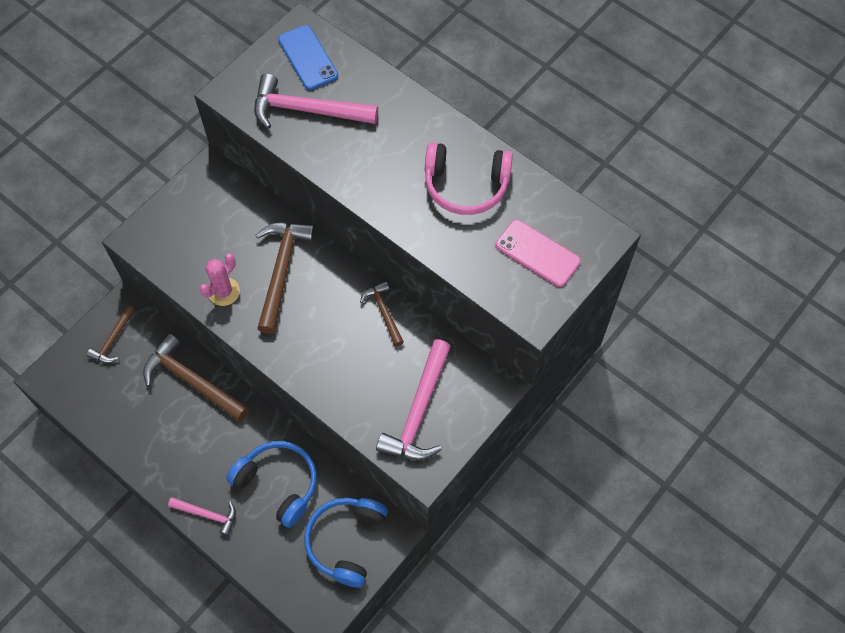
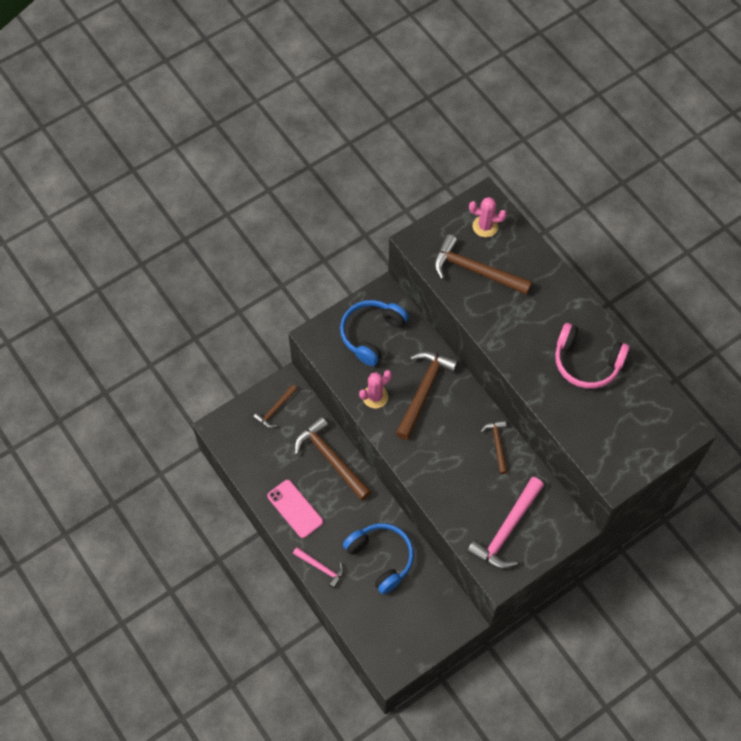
camera: 15 degrees right, 0 degrees up
pink hammer [254,74,378,129] -> brown hammer [434,234,532,295]
blue phone [278,25,338,90] -> pink cactus [469,197,507,237]
blue headphones [304,498,388,588] -> blue headphones moved to [340,300,408,366]
pink phone [496,220,581,287] -> pink phone moved to [267,480,323,538]

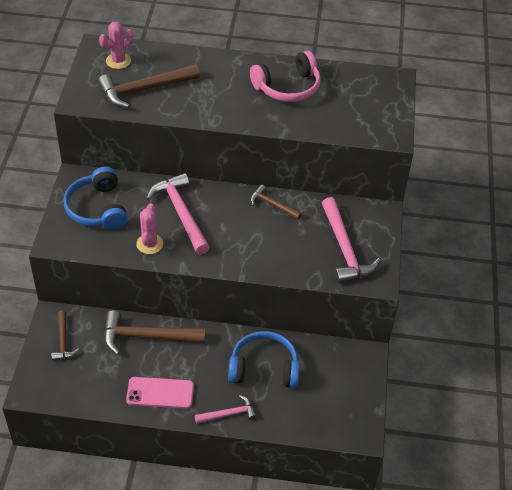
camera: 50 degrees left, 15 degrees down
brown hammer [396,351,458,440] -> pink hammer [146,173,210,255]

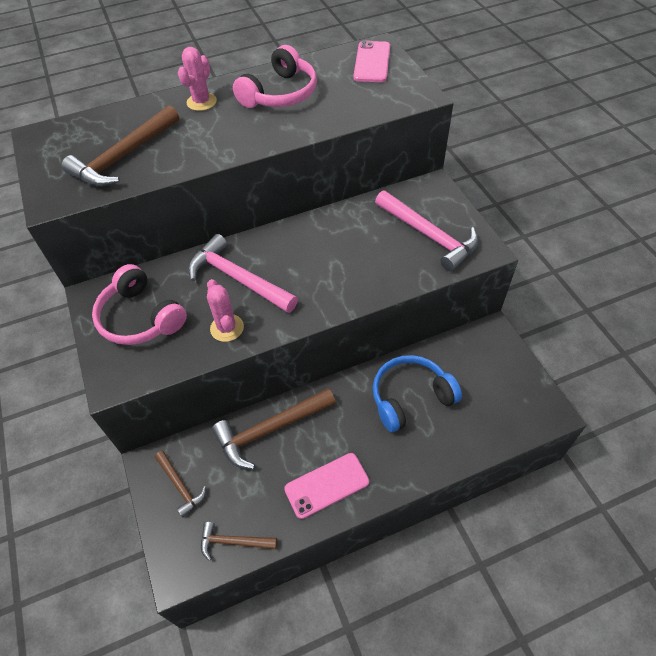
camera: 25 degrees left, 5 degrees up
blue headphones [64,167,128,230] -> pink headphones [92,264,187,345]
pink cactus [99,22,133,69] -> pink cactus moved to [178,47,217,111]
pink hammer [195,395,257,424] -> none
brown hammer [250,185,302,220] -> brown hammer moved to [201,522,277,561]
none -> pink phone [353,40,390,82]

